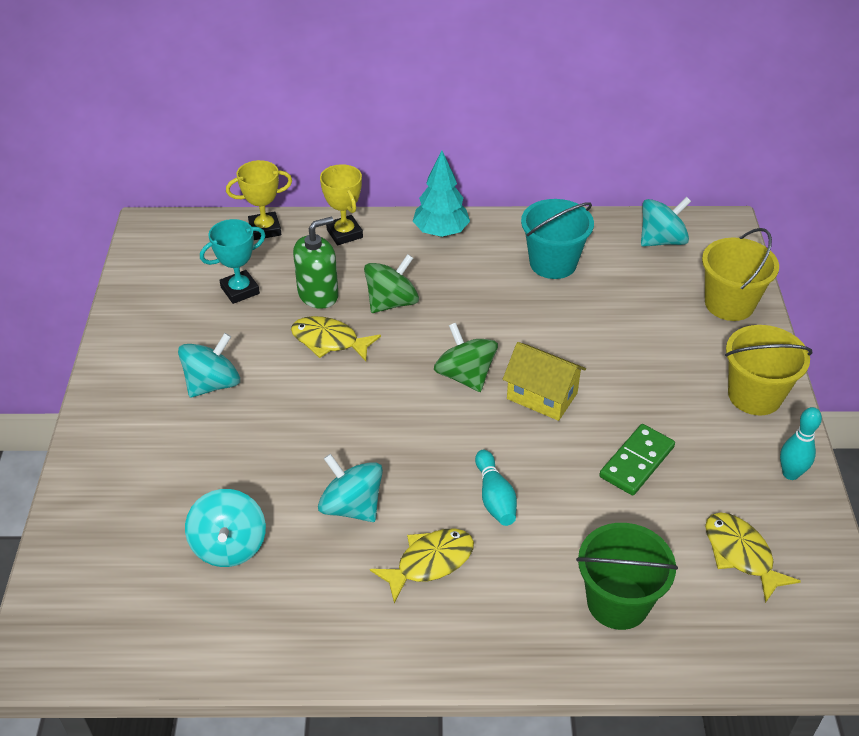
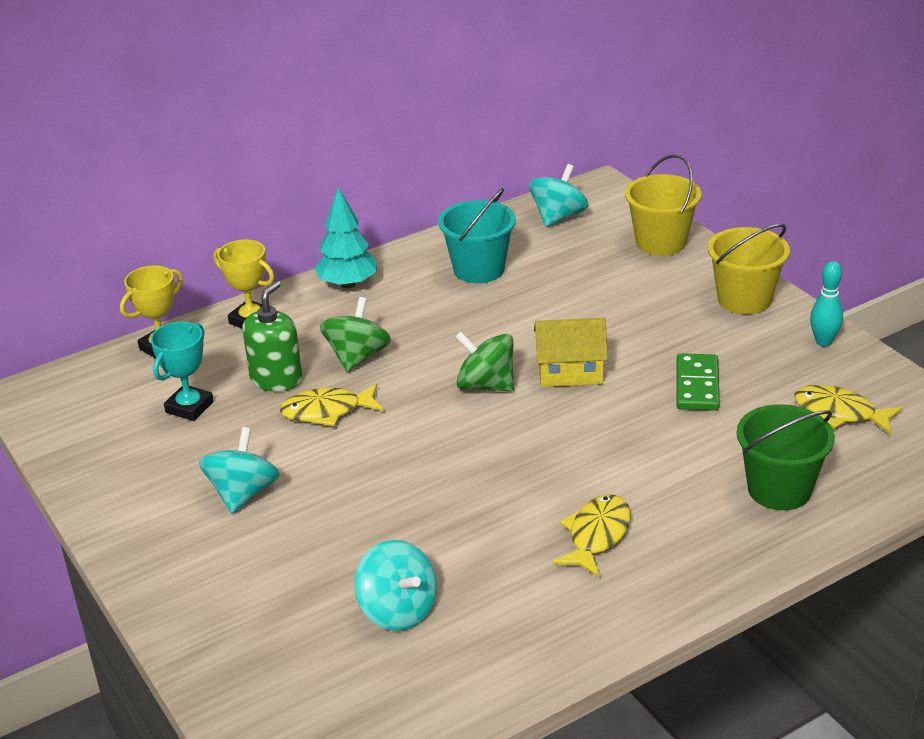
camera: 30 degrees left, 10 degrees down
turquoise spinning top [318,454,383,522] -> none
turquoise bowling pin [475,450,517,526] -> none

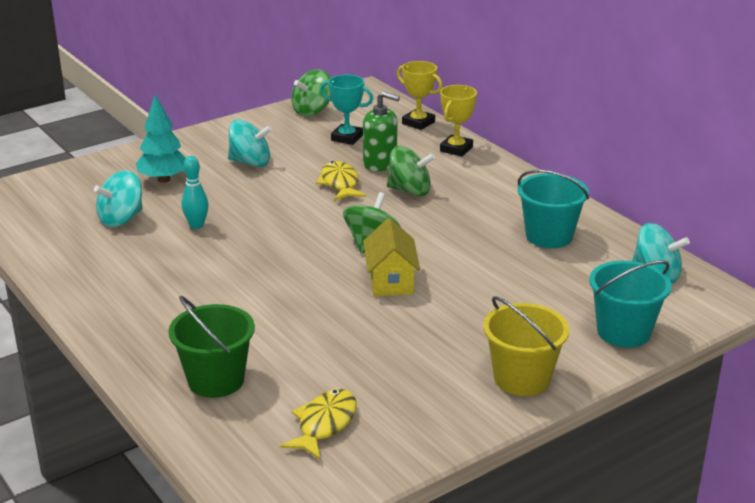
camera: 85 degrees right, 5 degrees down
turquoise tree [314,187,377,288] -> turquoise tree moved to [136,95,186,183]
yellow fish [553,494,631,577] -> none
yellow bucket [625,155,701,256] -> turquoise bucket [589,260,671,348]
green domino [677,353,720,411] -> none
turquoise bowling pin [810,261,843,346] -> turquoise bowling pin moved to [182,156,209,229]
none -> green spinning top [291,69,331,116]

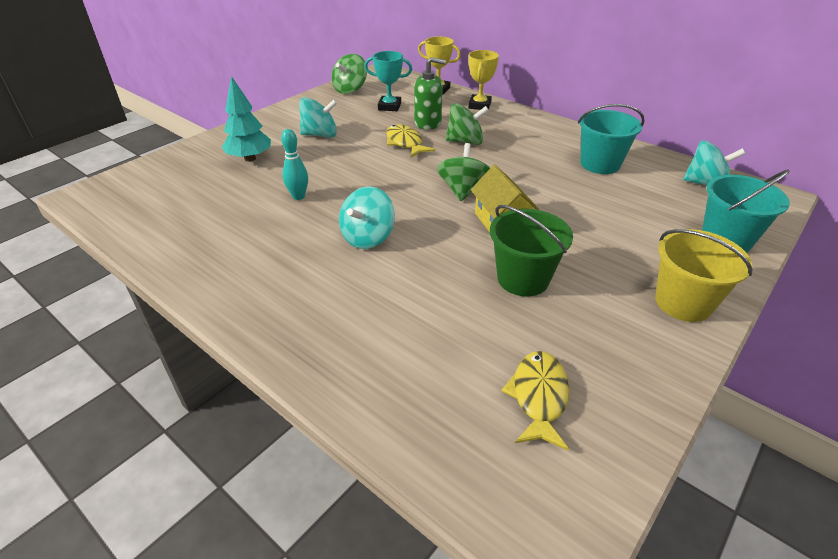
camera: 15 degrees left, 10 degrees up
turquoise spinning top [94,170,143,227] -> turquoise spinning top moved to [339,186,395,249]
green bucket [168,296,255,398] -> green bucket moved to [490,205,573,297]

